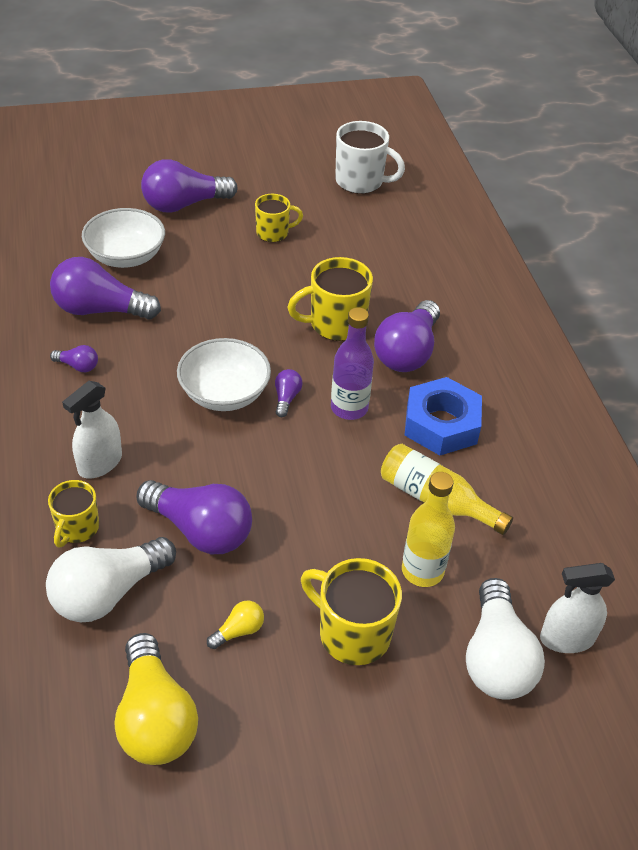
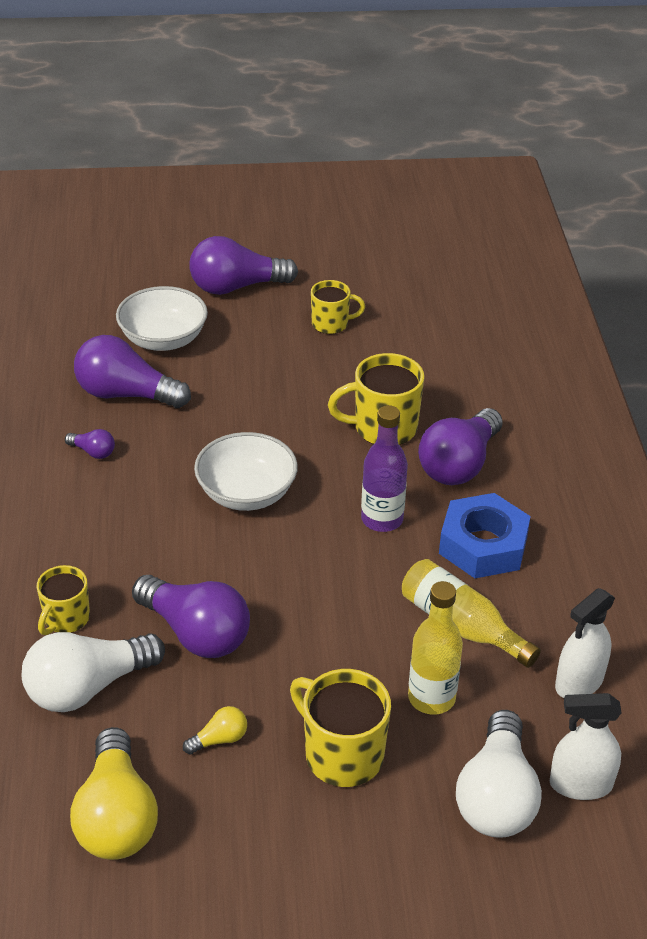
camera: 10 degrees right, 5 degrees down
white spray bottle [62,381,122,478] -> white spray bottle moved to [555,588,615,698]
purple light bulb [275,369,303,417] -> none
white mug [335,121,405,194] -> none

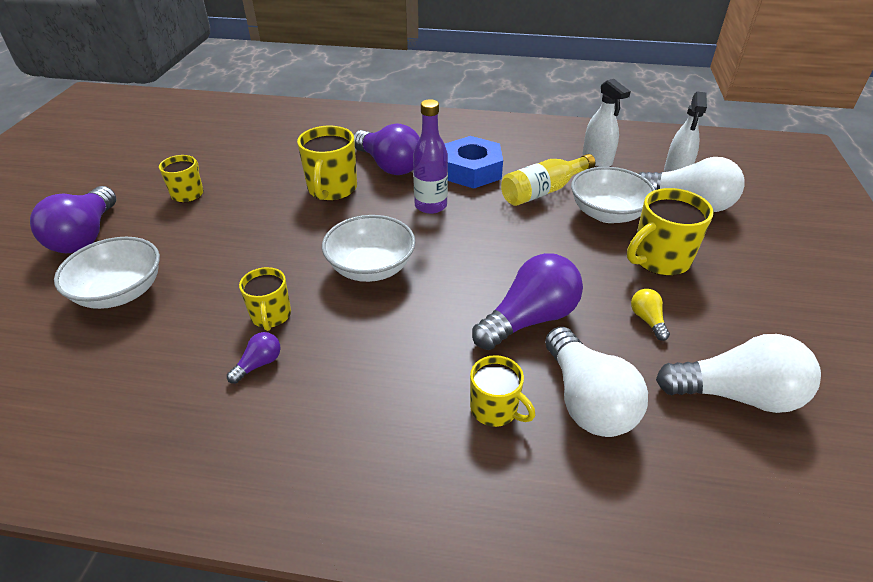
camera: 75 degrees left, 0 degrees up
yellow light bulb [70,727,158,860] -> white light bulb [656,334,821,413]
purple light bulb [74,335,191,408] -> none
yellow bottle [408,581,463,715] -> white bowl [571,167,655,223]
none -> yellow mug [239,267,291,331]

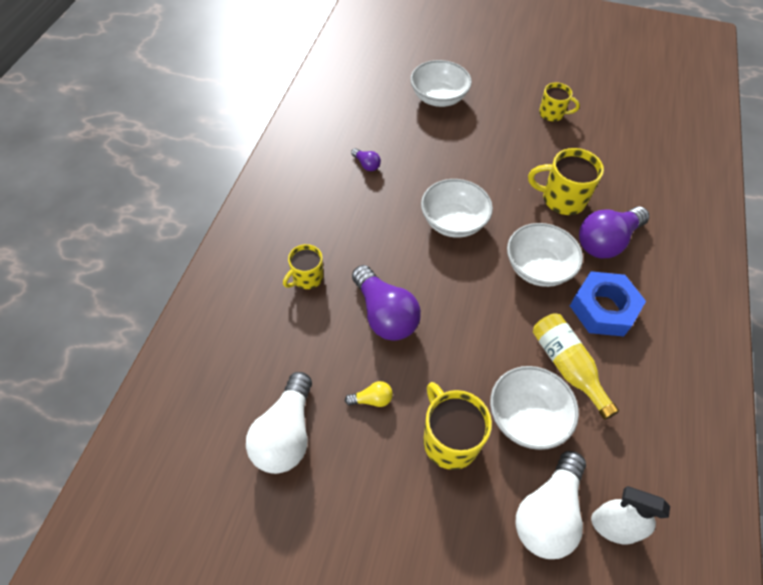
camera: 95 degrees right, 15 degrees up
purple light bulb [30,186,116,253] -> none
yellow mug [239,267,291,331] -> none
purple bottle [413,99,448,214] -> white bowl [507,223,583,287]
white light bulb [545,327,648,437] -> none
white spray bottle [583,79,631,167] -> none

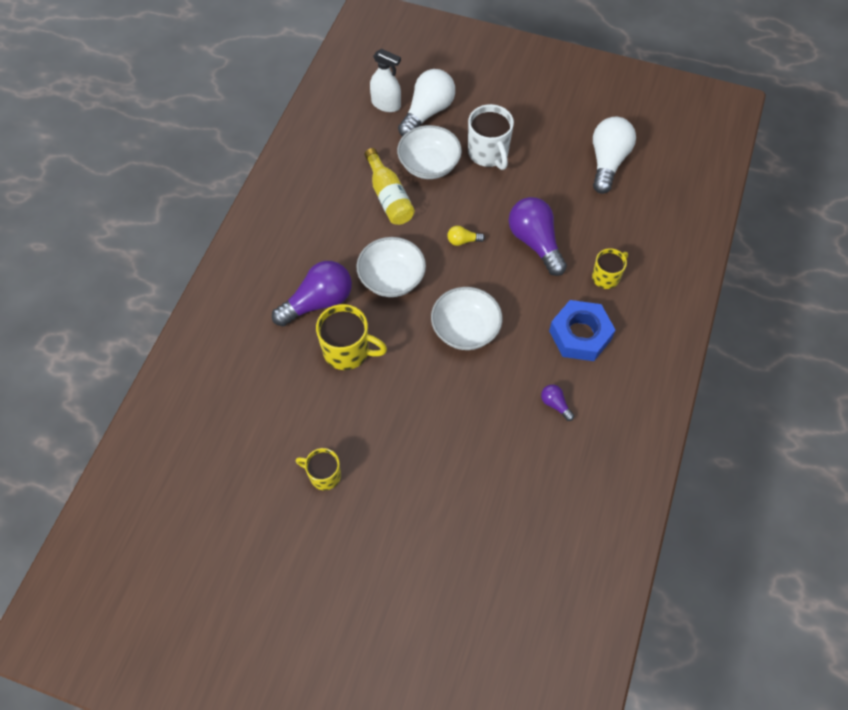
camera: 175 degrees left, 5 degrees up
yellow light bulb [345,381,393,407] -> yellow light bulb moved to [447,226,485,246]
white bowl [410,60,472,107] -> none
yellow mug [423,382,492,470] -> white mug [468,104,514,170]
blue nut [570,271,646,337] -> blue nut moved to [549,300,615,361]

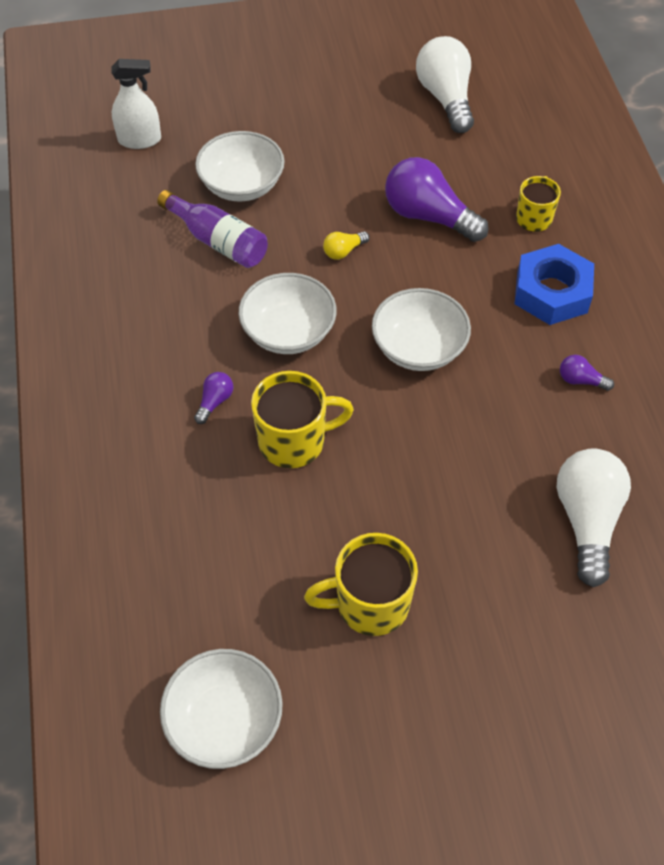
camera: 30 degrees left, 5 degrees down
purple light bulb [272,261,352,327] -> purple light bulb [194,372,234,424], size x0.45
yellow mug [296,448,341,490] -> yellow mug [304,533,418,636], size x1.58
yellow bottle [364,148,415,225] -> purple bottle [157,190,268,268]
white light bulb [398,69,455,137] -> white light bulb moved to [557,448,631,587]
white mug [468,104,514,170] -> none
none -> white bowl [160,649,283,769]

